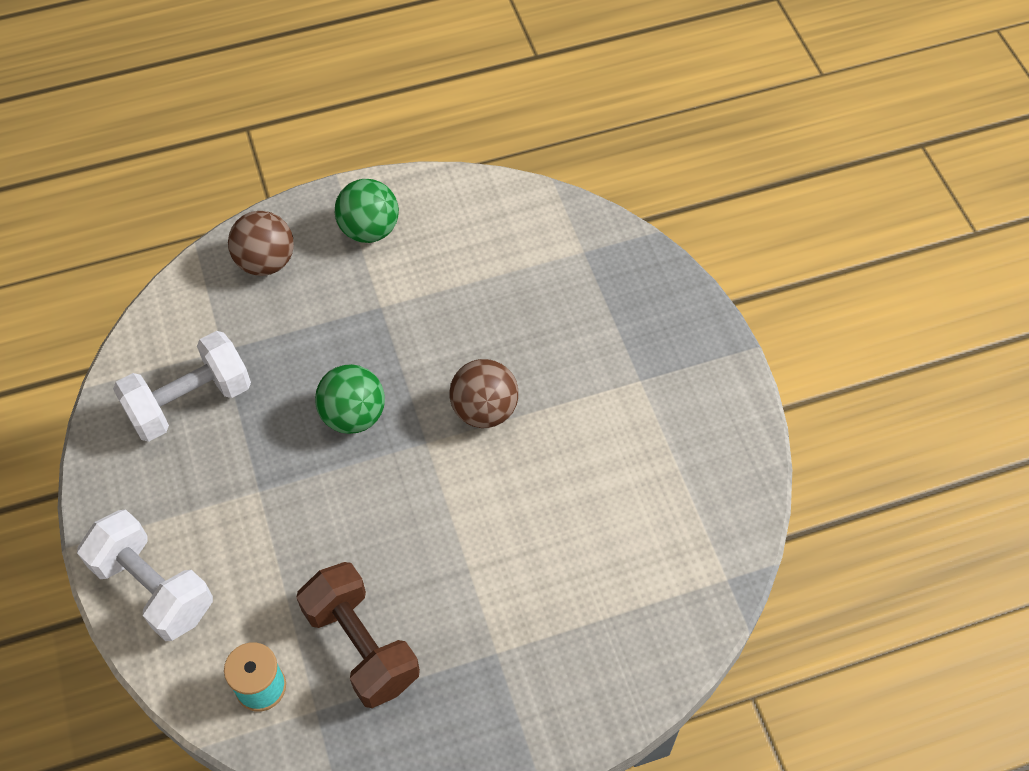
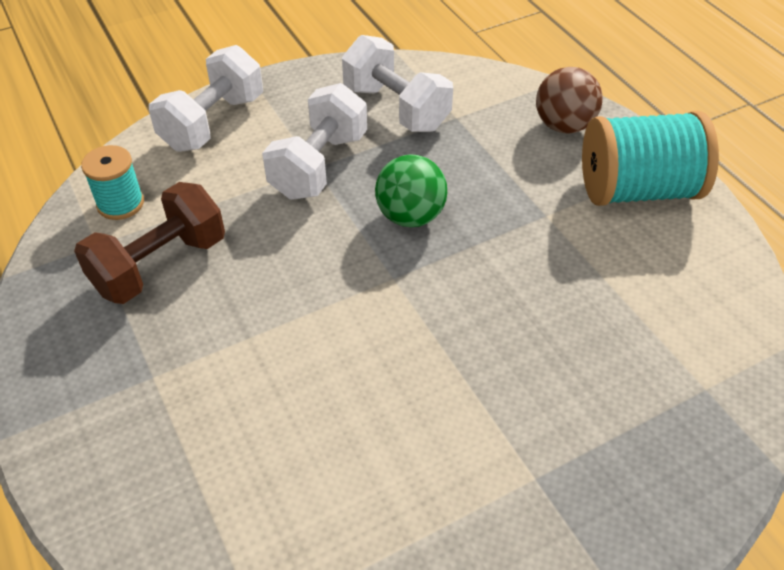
camera: 80 degrees right, 10 degrees down
green ball [335,179,399,243] -> turquoise spool [582,111,719,206]
brown ball [450,359,518,428] -> none
none -> white dumbbell [262,83,367,200]

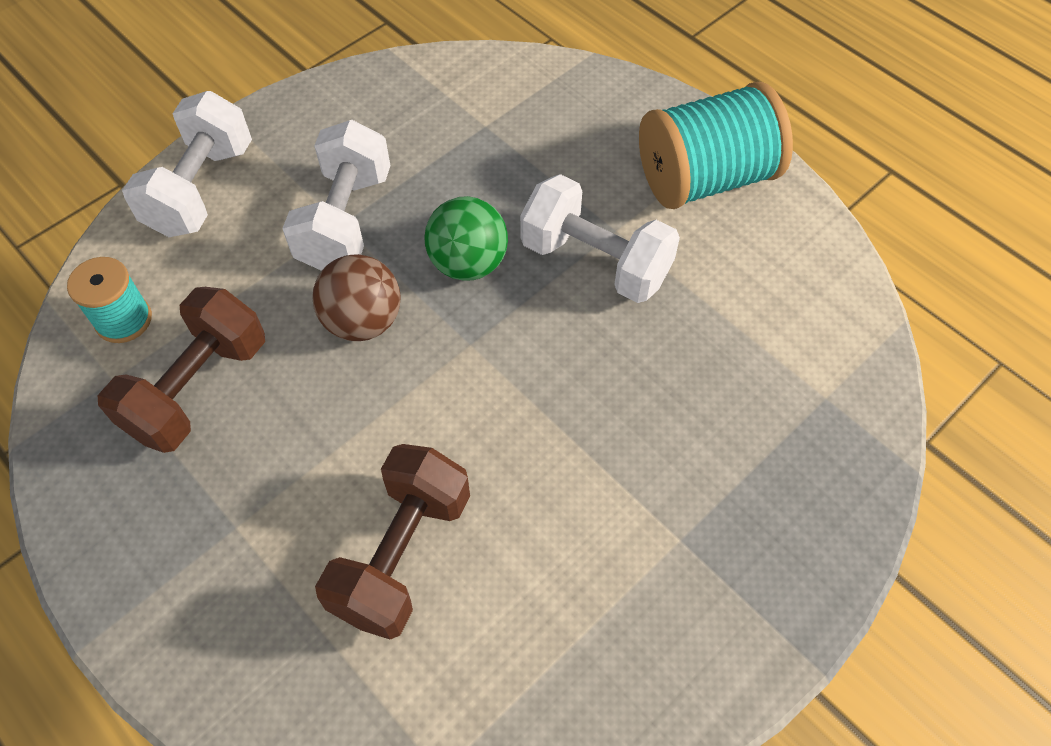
camera: 15 degrees left, 10 degrees up
white dumbbell [342,35,453,132] -> white dumbbell moved to [520,174,680,303]
brown ball [536,67,603,134] -> brown ball moved to [312,254,401,341]
none -> brown dumbbell [315,444,470,639]

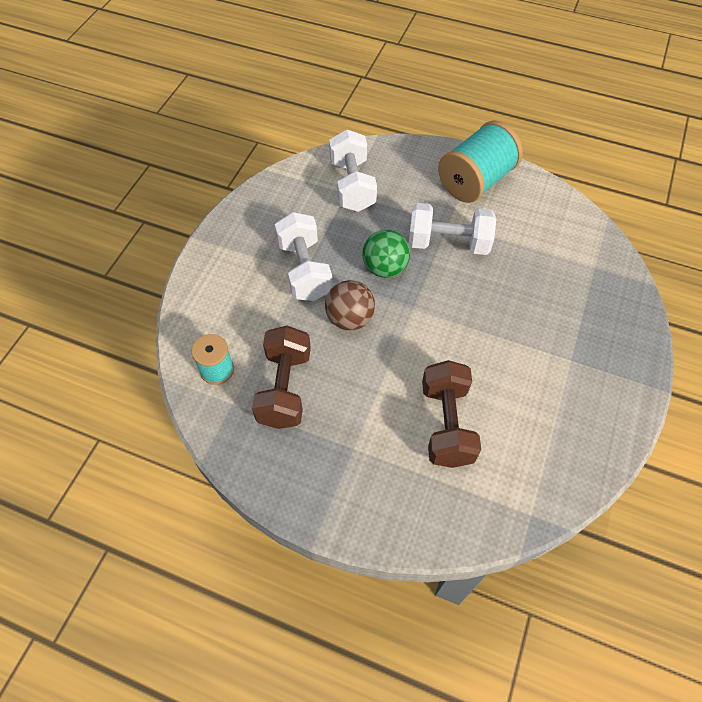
camera: 25 degrees left, 0 degrees up
white dumbbell [122,91,252,237] -> white dumbbell moved to [329,130,377,212]

